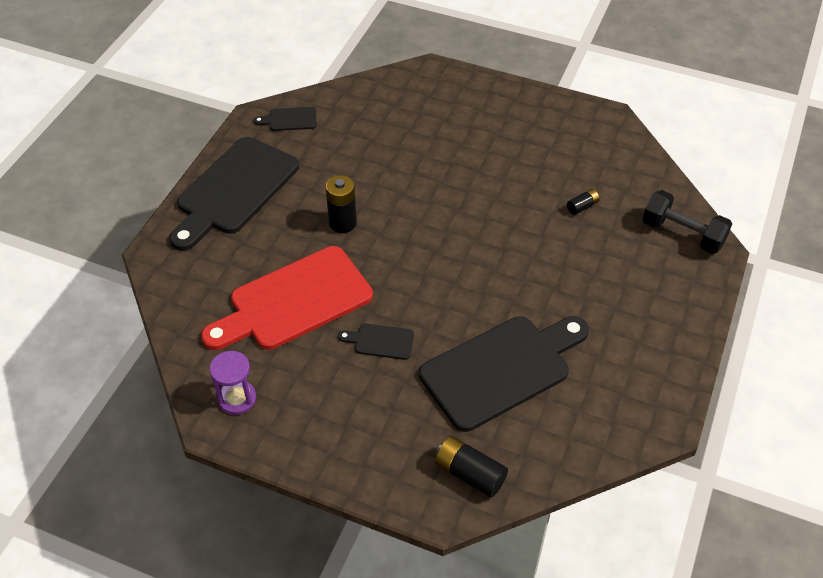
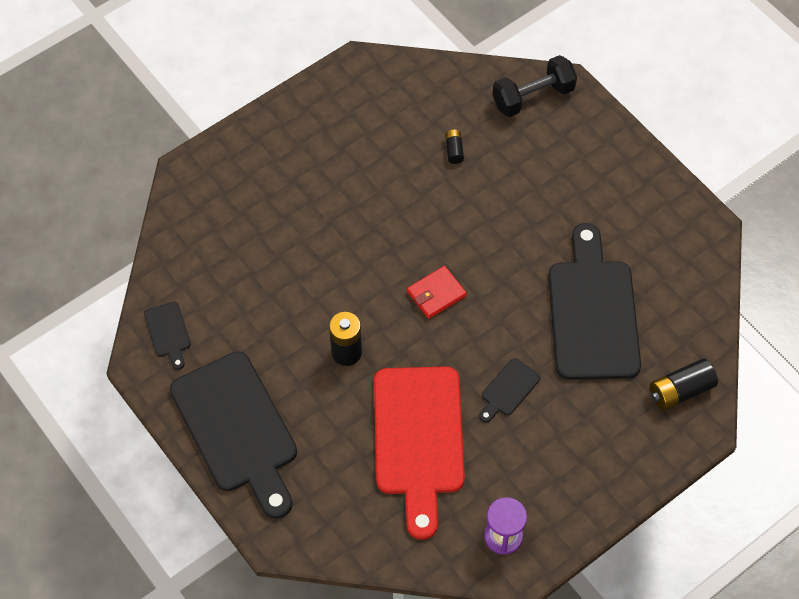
camera: 60 degrees left, 10 degrees up
black cutting board [253,107,317,131] -> black cutting board turned 45 degrees counterclockwise [144,302,191,370]
none -> red wallet [407,266,467,319]

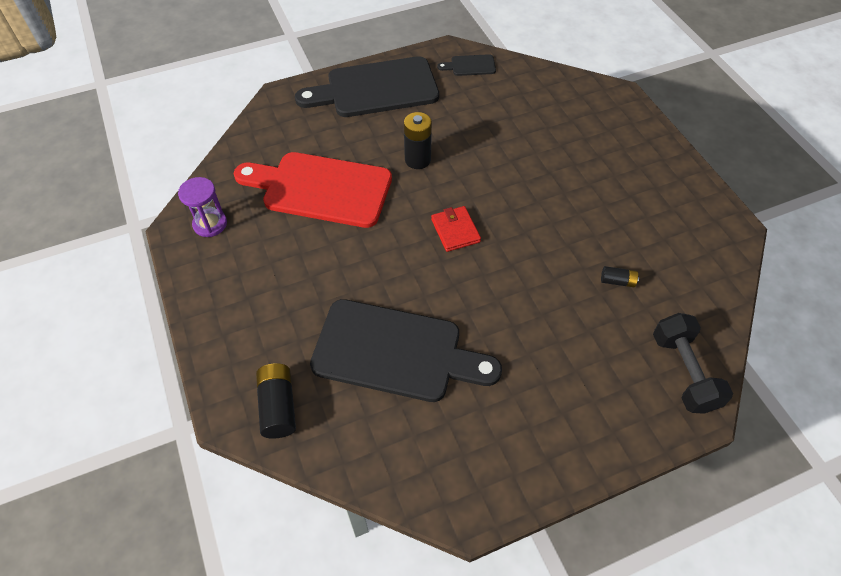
camera: 105 degrees right, 5 degrees down
black cutting board [479,358,540,423] -> none

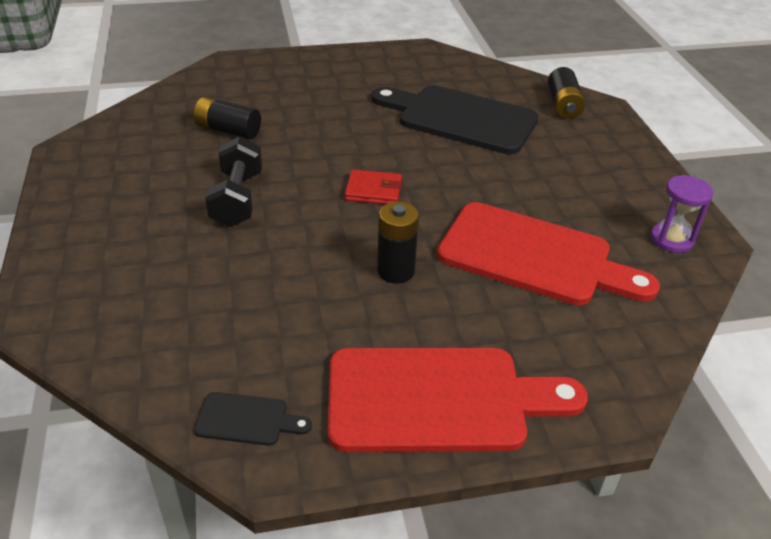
camera: 170 degrees left, 15 degrees down
black cutting board [295,56,439,117] -> red cutting board [328,348,588,452]
red wallet [431,206,481,252] -> red wallet turned 75 degrees counterclockwise [345,169,402,204]
black battery [601,266,639,287] -> black battery [194,97,261,139], size x1.79
black dumbbell [653,313,733,414] -> black dumbbell moved to [205,136,262,227]

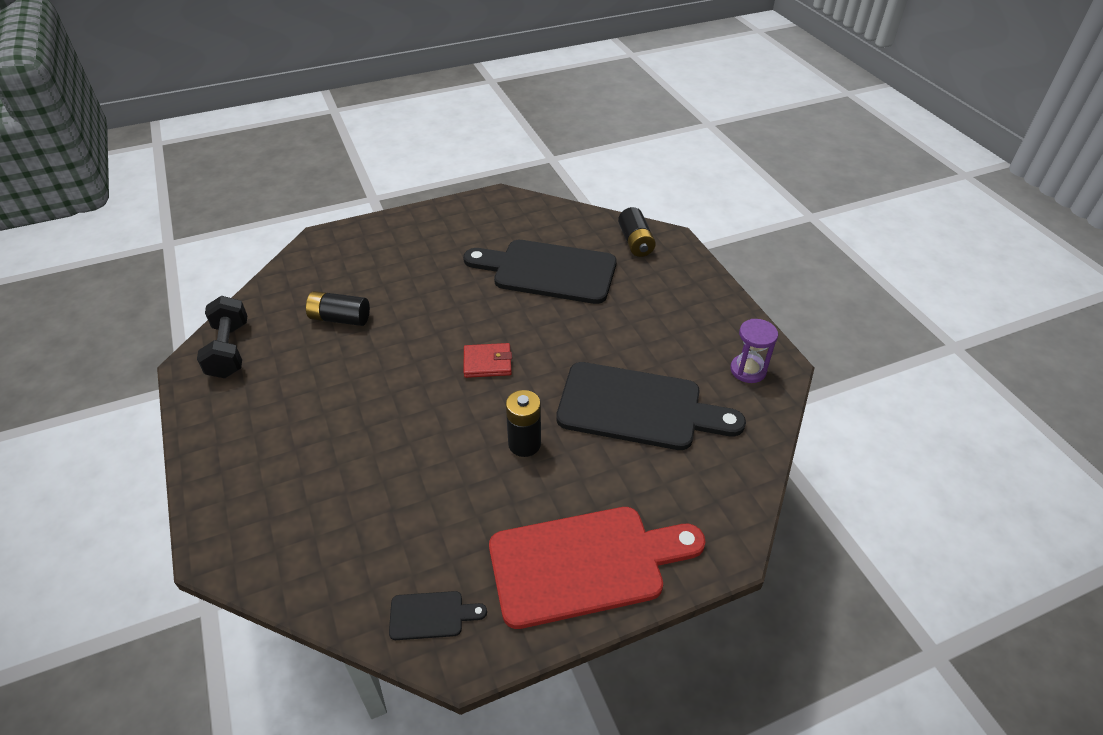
camera: 10 degrees left, 5 degrees up
black dumbbell [205,136,262,227] -> black dumbbell moved to [197,296,247,378]
red cutting board [437,202,660,306] -> black cutting board [556,362,746,450]

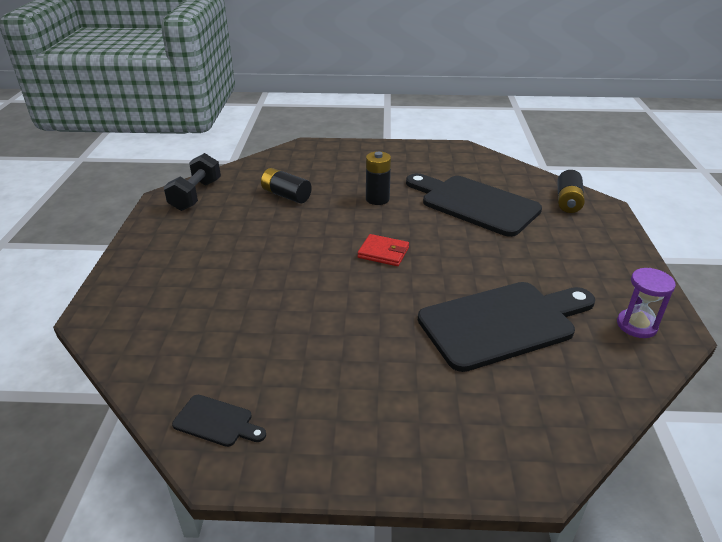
camera: 25 degrees right, 10 degrees down
red cutting board [489,507,706,629] -> none
black battery [506,390,541,457] -> black battery moved to [366,151,391,205]
black cutting board [556,362,746,450] -> black cutting board turned 60 degrees counterclockwise [418,282,595,372]

